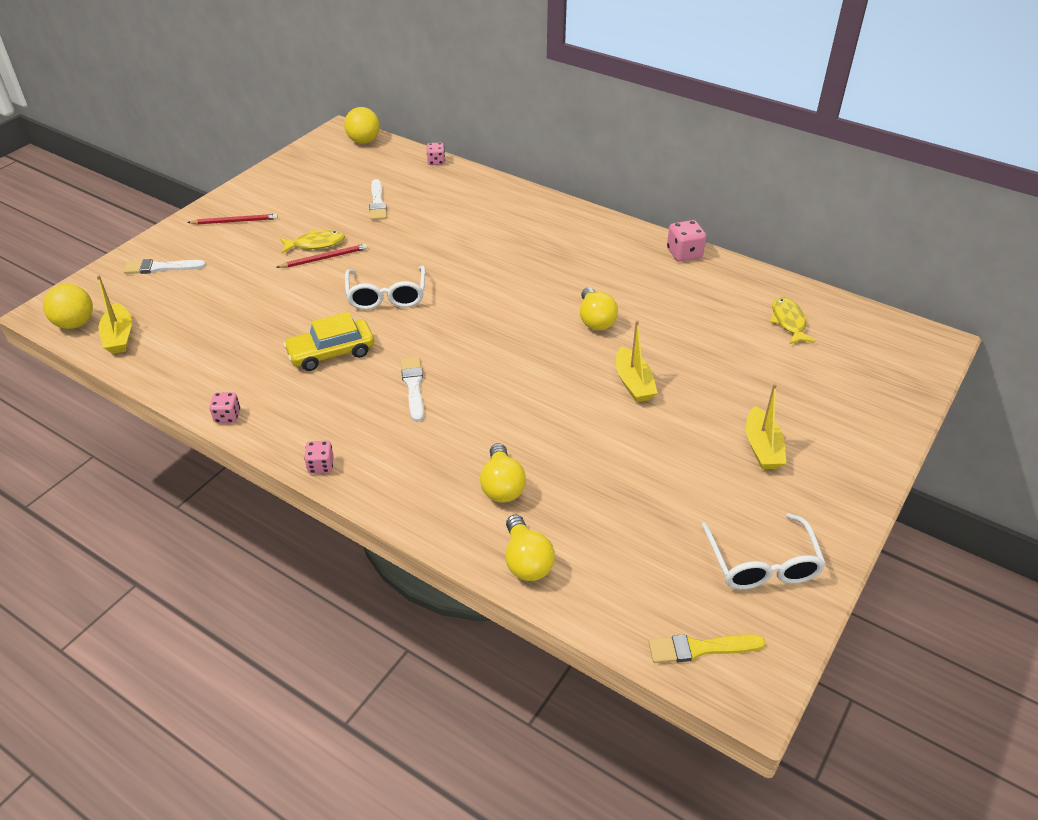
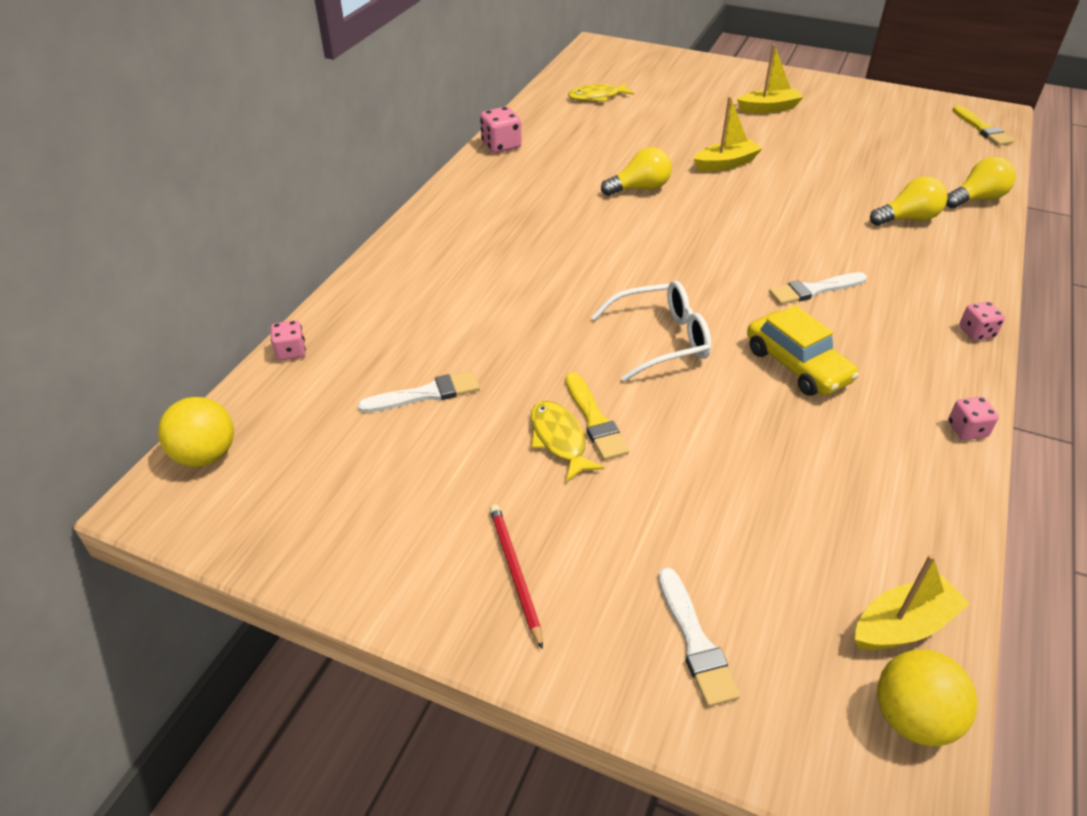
camera: 100 degrees left, 0 degrees up
red pencil [276,244,368,268] -> yellow brush [566,372,629,460]
white glasses [702,513,826,590] -> none

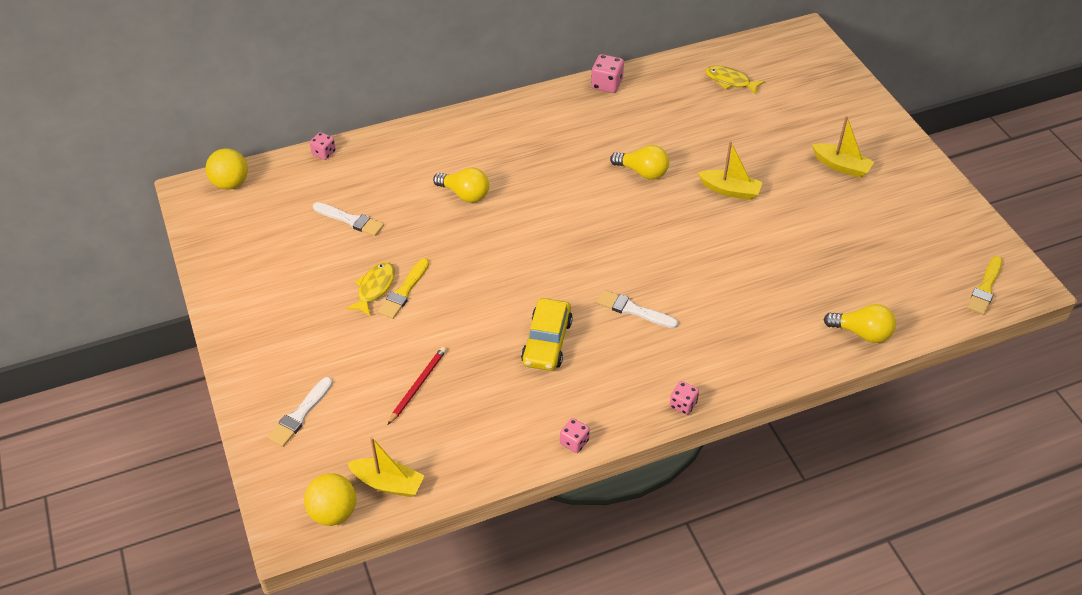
camera: 45 degrees right, 5 degrees up
red pencil [490,504,543,650] -> red pencil moved to [388,347,446,425]
white glasses [591,280,711,381] -> none
yellow light bulb [870,176,948,226] -> yellow light bulb moved to [433,167,489,203]

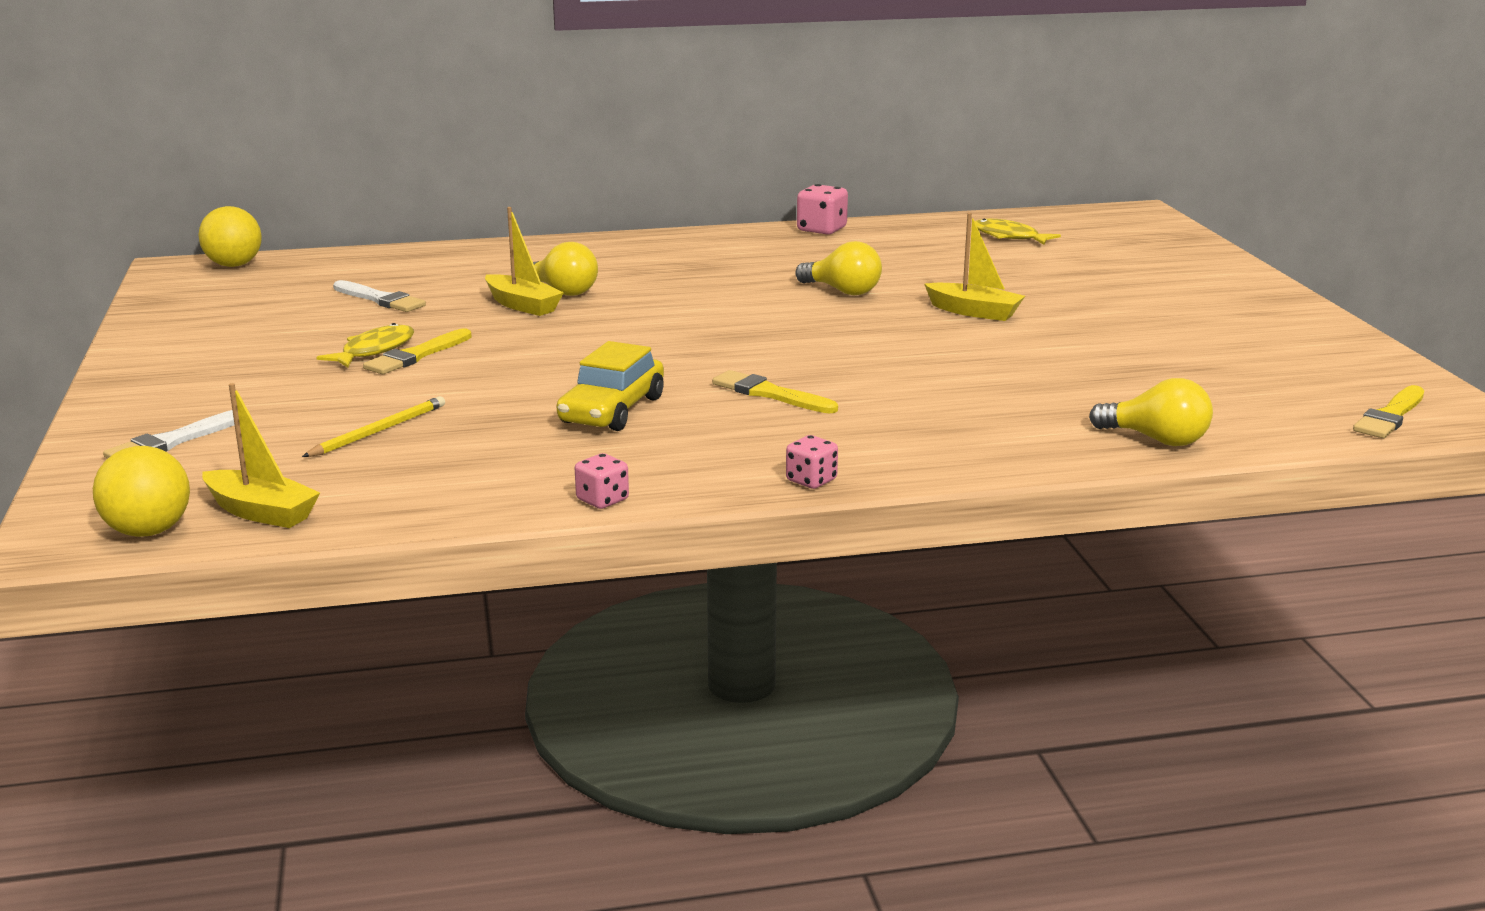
camera: 10 degrees right, 25 degrees down
pink dice [310,132,336,160] -> none
red pencil [388,347,446,425] -> yellow pencil [302,396,445,457]
white brush [597,290,678,328] -> yellow brush [712,370,838,414]
yellow boat [812,116,874,178] -> yellow boat moved to [485,207,564,316]

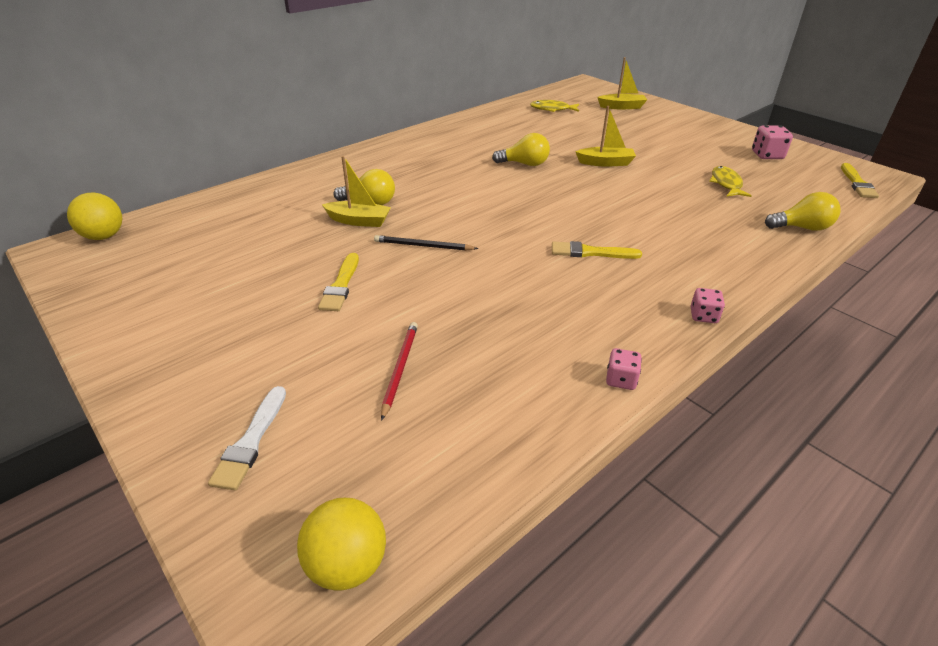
camera: 30 degrees left, 15 degrees up
yellow boat [202,383,320,528] -> yellow boat moved to [597,57,647,109]
yellow pencil [302,396,445,457] -> red pencil [381,322,418,421]
yellow fish [316,323,414,367] -> yellow fish moved to [709,166,752,197]
white brush [333,280,426,312] -> none
yellow car [557,341,664,431] -> none
pink dice [797,184,848,235] -> pink dice moved to [752,126,793,159]
none -> black pencil [374,235,478,251]

